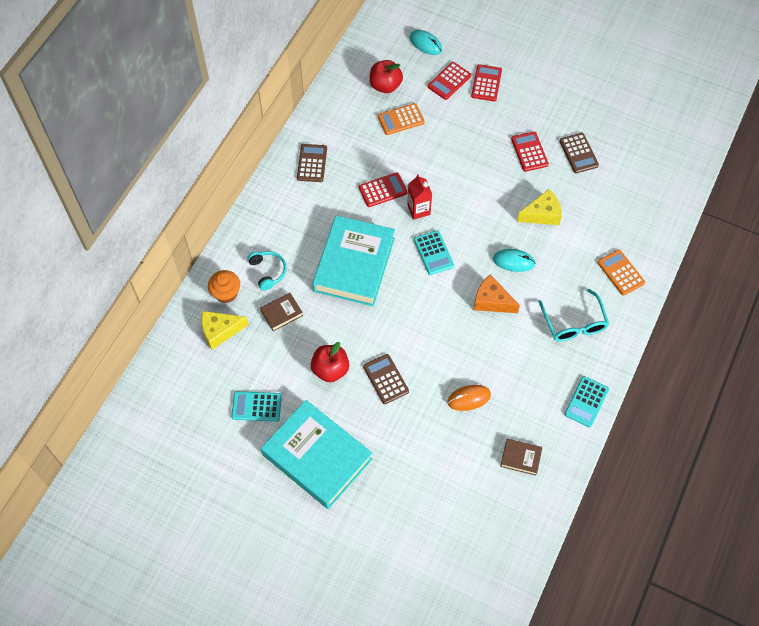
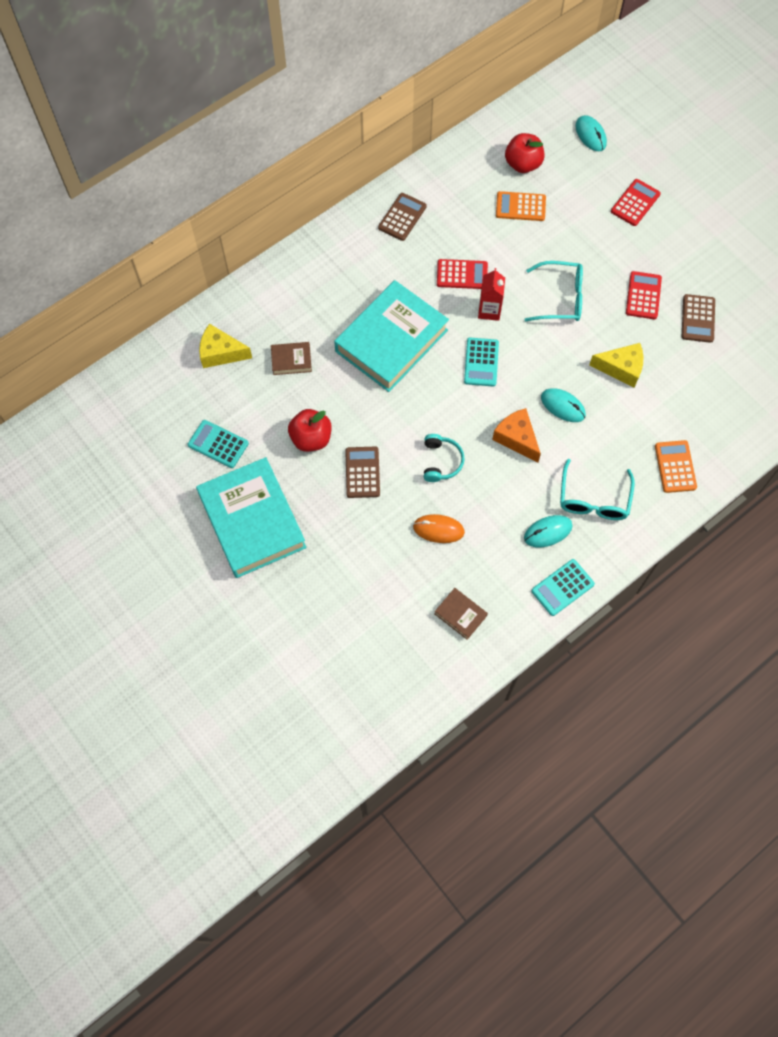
camera: 25 degrees right, 5 degrees up
orange cupcake [208,270,240,303] -> none
turquoise headphones [247,251,287,290] -> turquoise headphones moved to [424,434,465,482]
red calculator [428,62,471,100] -> none
none -> turquoise mouse [524,515,573,547]
none -> turquoise glasses [525,261,583,321]

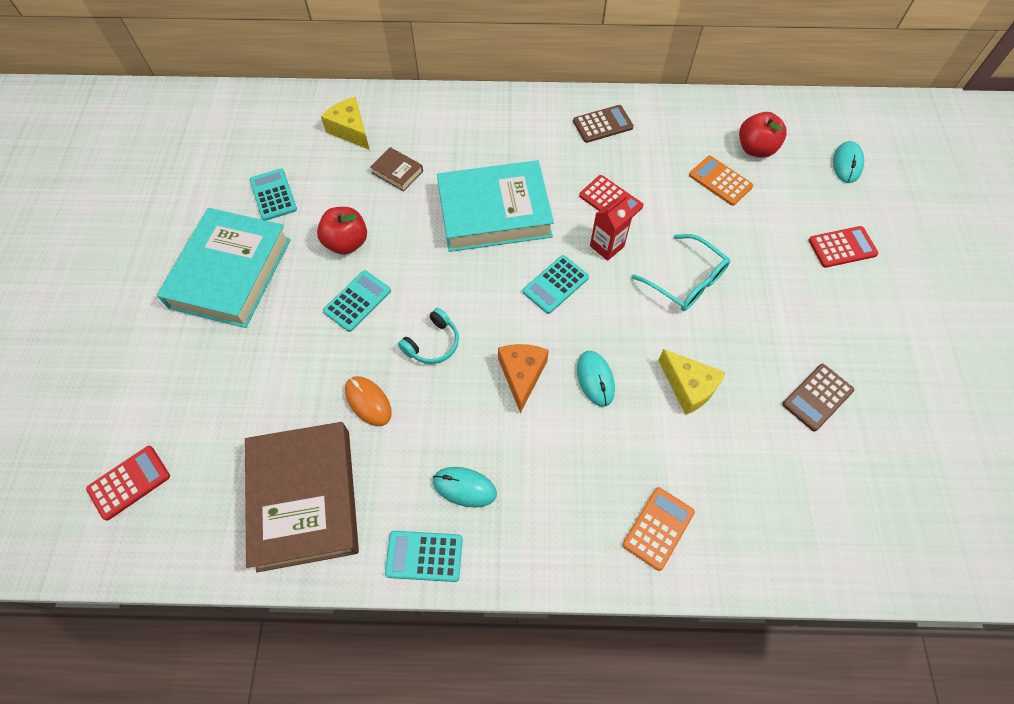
camera: 40 degrees right, 5 degrees down
brown calculator [345,446,380,498] -> turquoise calculator [323,270,391,332]
brown book [435,588,488,640] -> brown book [245,422,359,572], size x2.41
turquoise glasses [560,459,635,520] -> none
red calculator [626,271,662,319] -> red calculator moved to [86,446,170,521]

